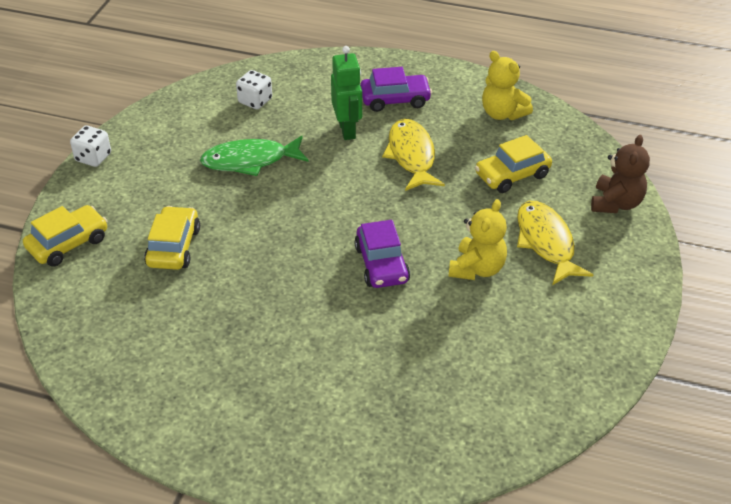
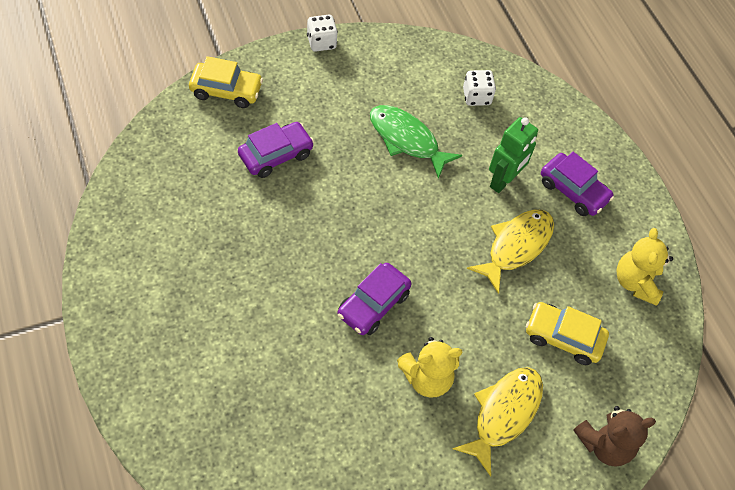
camera: 45 degrees right, 15 degrees up
yellow car [144,206,200,270] -> purple car [238,122,314,178]

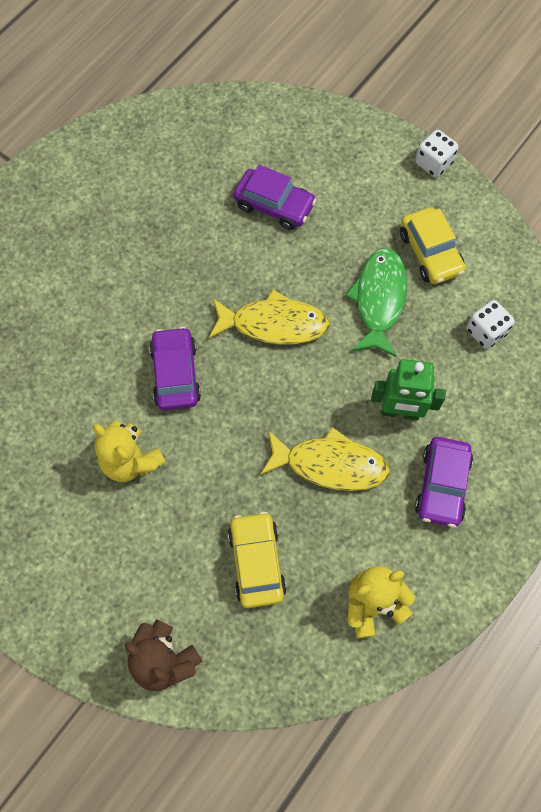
camera: 65 degrees right, 10 degrees up
yellow car [189,56,263,108] -> yellow car moved to [400,207,465,284]
purple car [337,263,411,335] -> purple car turned 75 degrees clockwise [149,327,201,410]
yellow fish [453,367,543,477] -> yellow fish moved to [209,289,330,345]

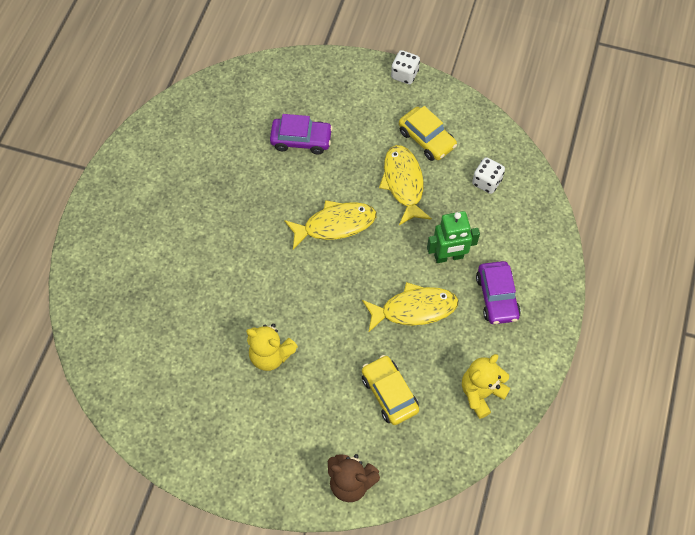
camera: 20 degrees left, 5 degrees down
purple car [149,327,201,410] -> none
green fish [345,248,407,357] -> yellow fish [379,145,432,225]

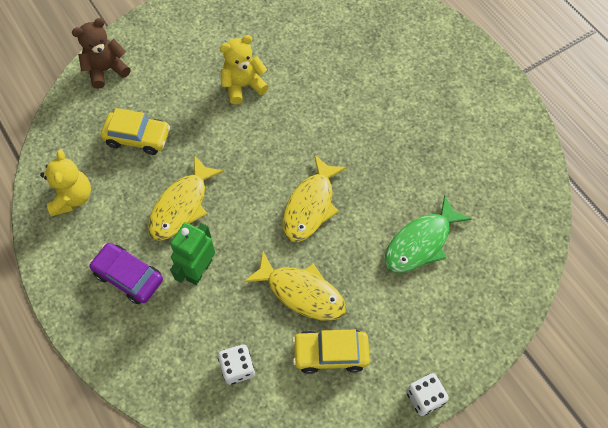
camera: 130 degrees right, 0 degrees up
purple car [270,114,333,154] -> green fish [385,195,472,273]

